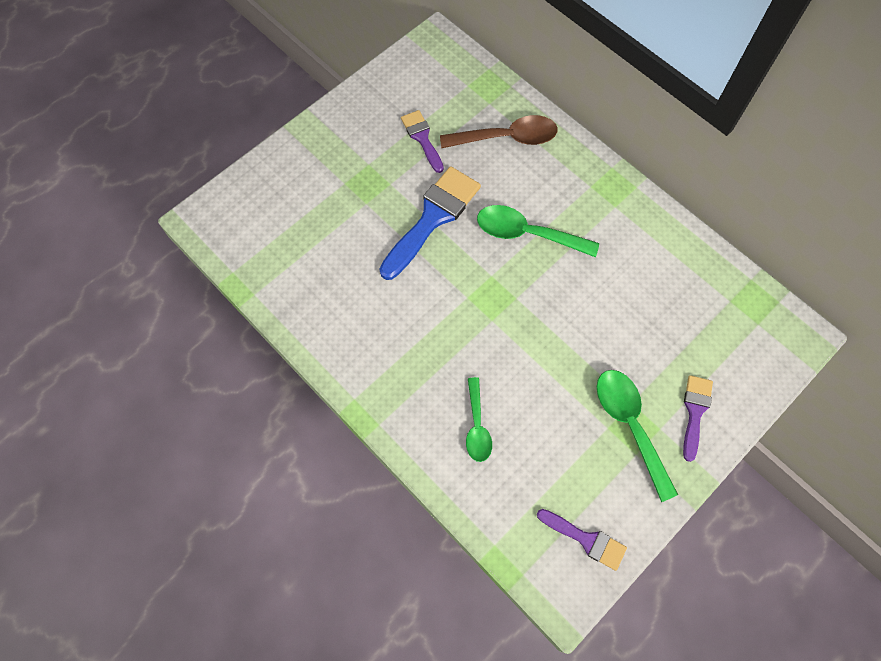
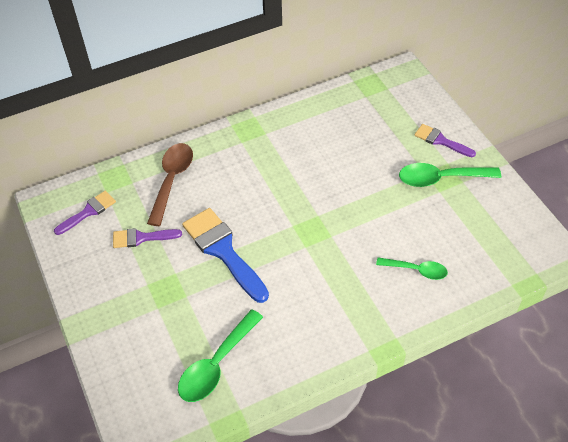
camera: 70 degrees left, 15 degrees down
green spoon [477,205,599,257] -> green spoon moved to [178,309,263,402]
purple brush [537,509,627,571] -> purple brush moved to [54,191,116,235]

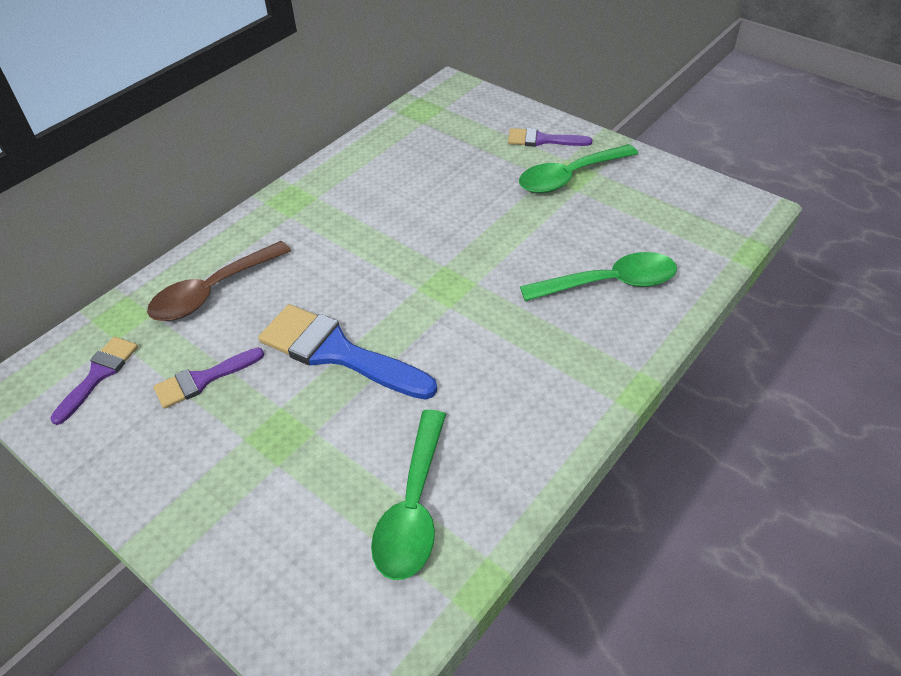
camera: 25 degrees left, 5 degrees down
brown spoon [147,143,193,226] -> brown spoon turned 120 degrees counterclockwise [147,241,291,321]
green spoon [376,257,448,280] -> green spoon [520,252,677,301], size x1.57

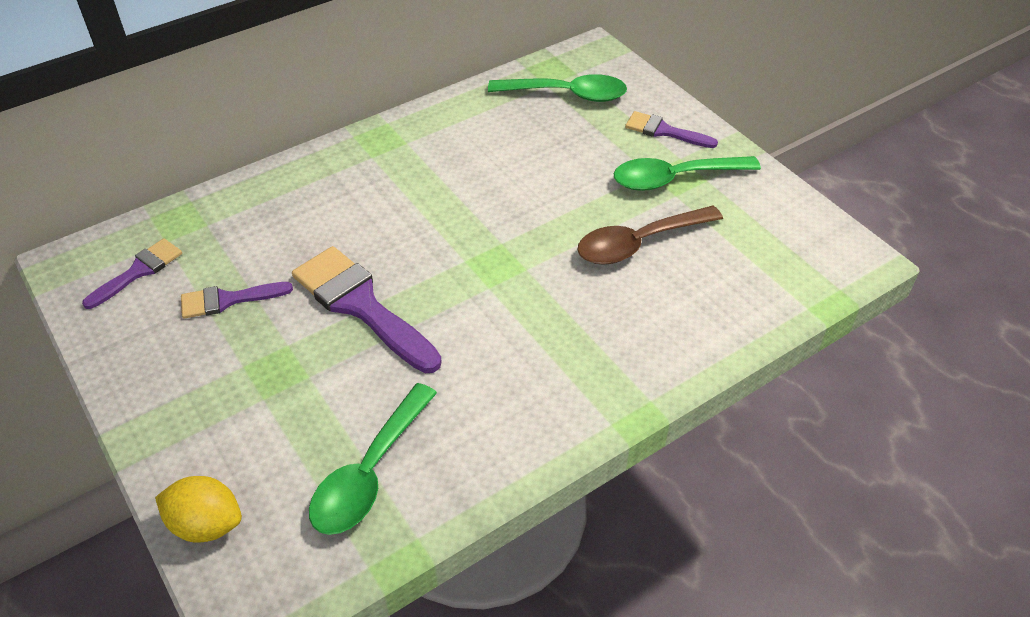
camera: 15 degrees right, 0 degrees up
brown spoon [147,241,291,321] -> brown spoon moved to [577,206,723,265]
blue brush [258,304,437,400] -> purple brush [292,246,442,373]
green spoon [520,252,677,301] -> green spoon moved to [488,74,627,102]
none -> yellow lemon [155,476,242,543]

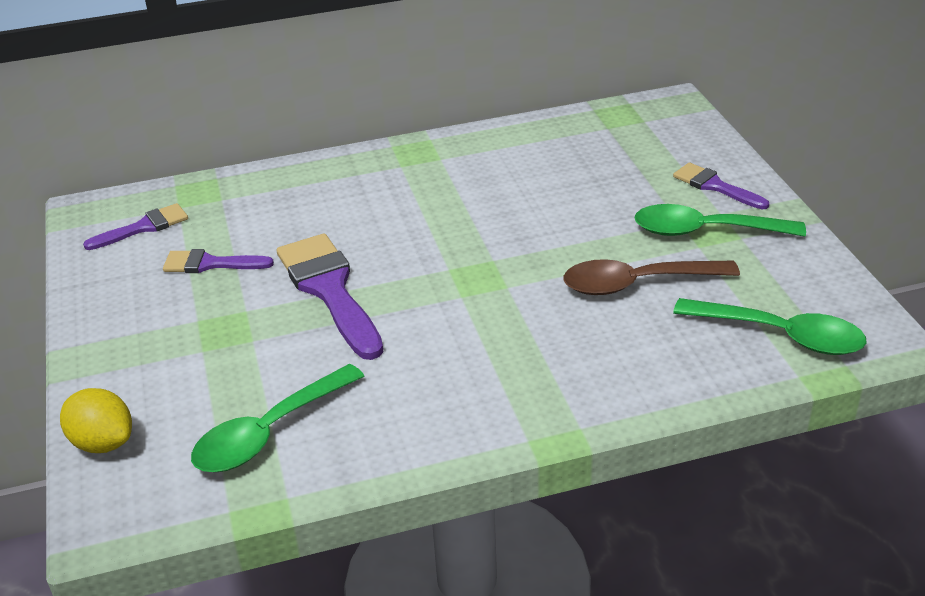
camera: 20 degrees right, 10 degrees down
green spoon [488,74,627,102] -> green spoon moved to [673,298,866,355]

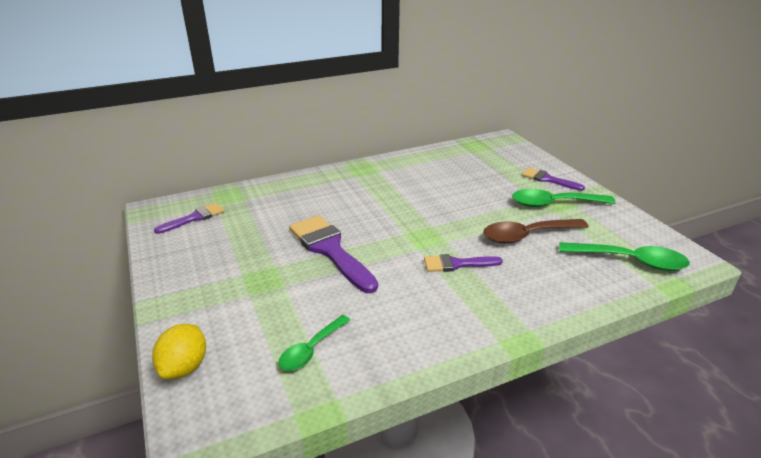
camera: 10 degrees left, 5 degrees down
yellow lemon [60,388,132,453] -> yellow lemon turned 75 degrees clockwise [152,324,206,379]
purple brush [163,249,274,273] -> purple brush moved to [424,254,503,272]
green spoon [191,364,364,472] -> green spoon [278,315,350,371], size x0.64

